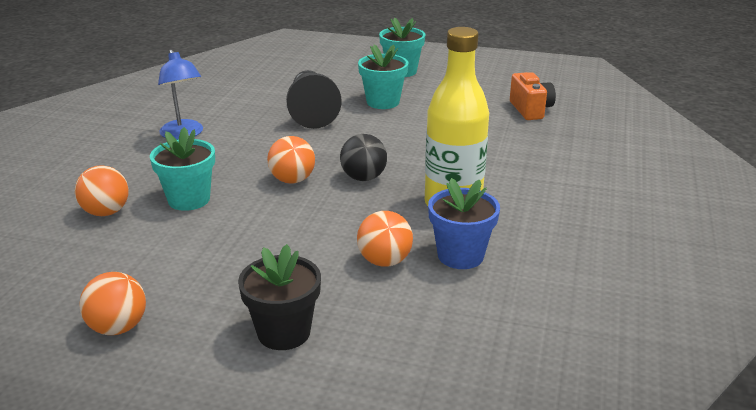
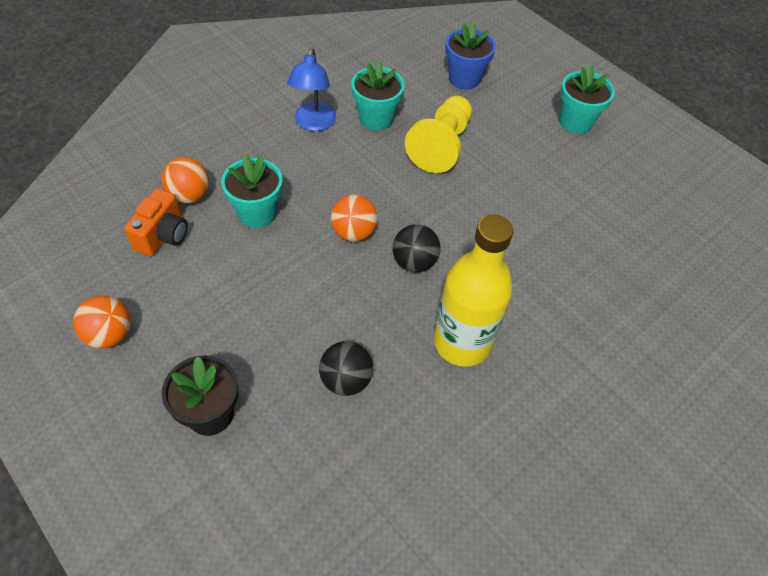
camera: 30 degrees right, 25 degrees up
black pawn [286,70,342,129] -> yellow pawn [405,96,472,173]
orange ball [357,211,413,267] -> black ball [319,341,373,396]
turquoise flower pot [358,45,408,109] -> turquoise flower pot moved to [351,60,405,131]
blue flower pot [428,178,500,269] -> blue flower pot moved to [445,22,496,89]
orange camera [510,72,556,120] -> orange camera moved to [124,189,188,256]

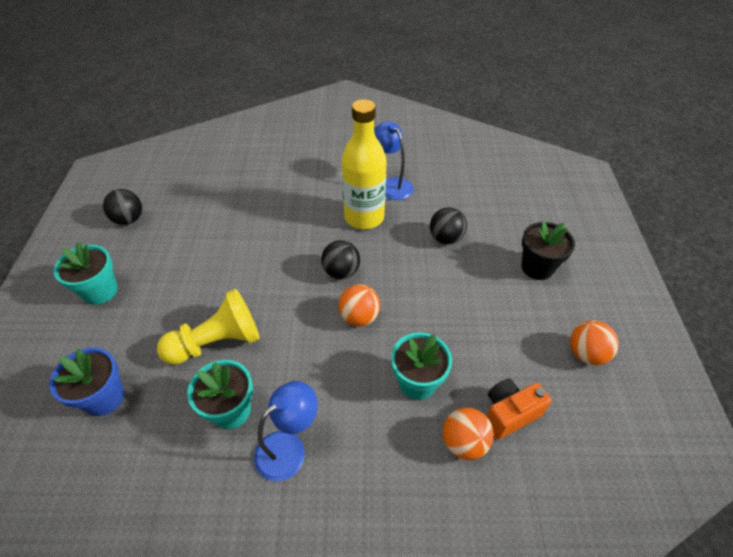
camera: 135 degrees left, 5 degrees down
none -> black ball [103,189,142,225]
none -> blue lamp [374,122,413,200]

